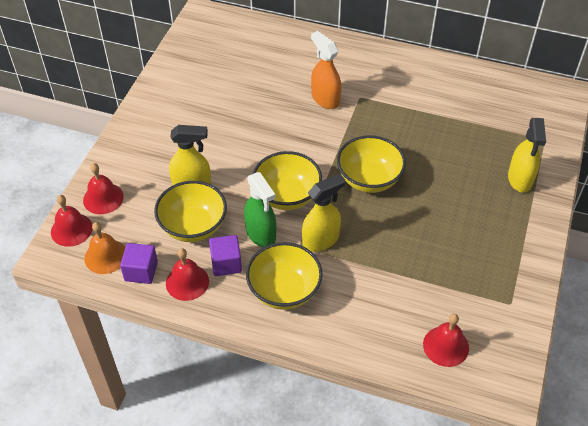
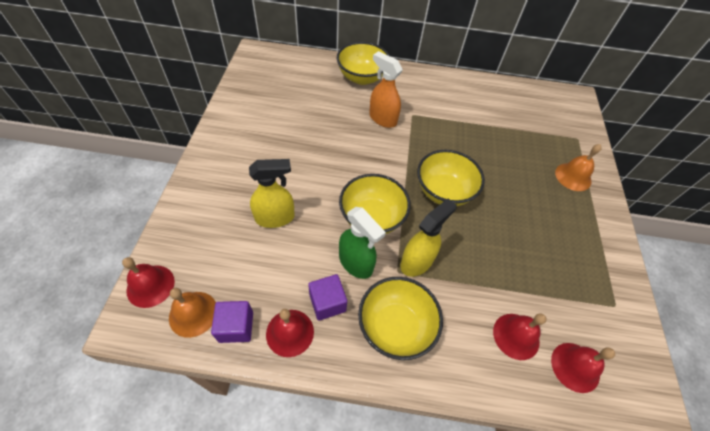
camera: 15 degrees left, 5 degrees up
red bell [83,163,124,214] -> red bell moved to [493,313,546,360]
yellow bowl [154,181,227,242] -> yellow bowl moved to [337,42,390,85]
yellow spray bottle [508,118,546,193] -> orange bell [555,144,602,191]

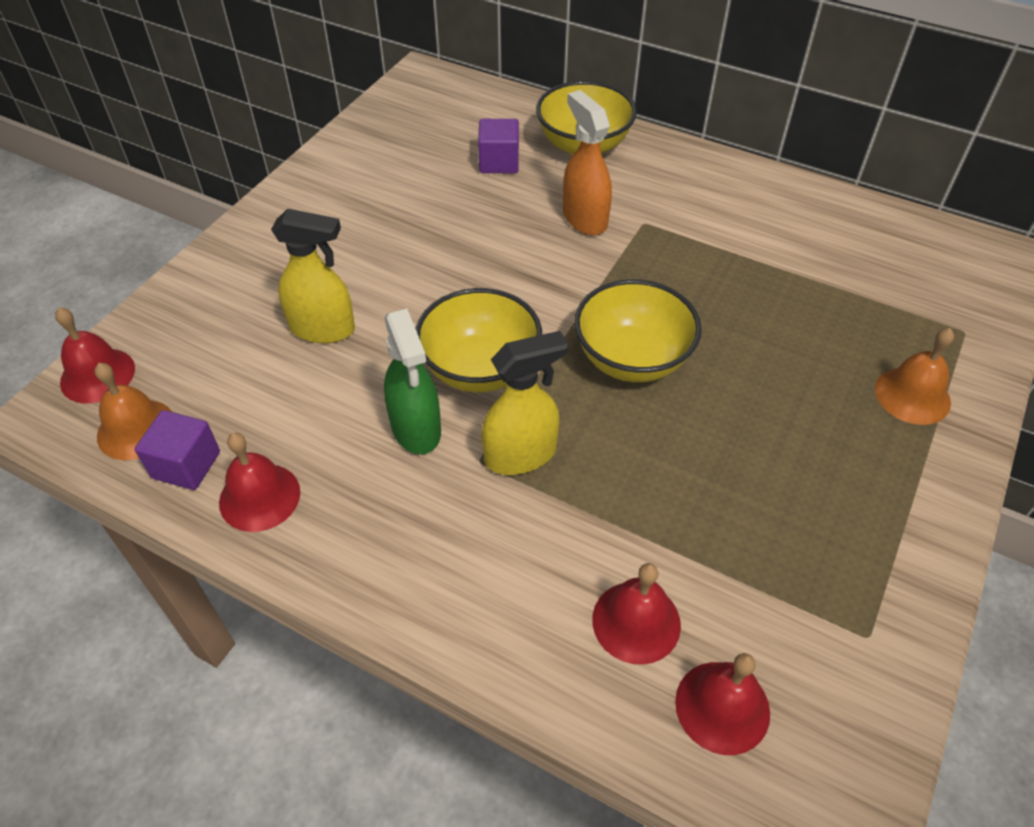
camera: 25 degrees right, 5 degrees down
purple cube [308,274,347,321] -> purple cube moved to [478,119,519,173]
yellow bowl [358,277,443,360] -> none

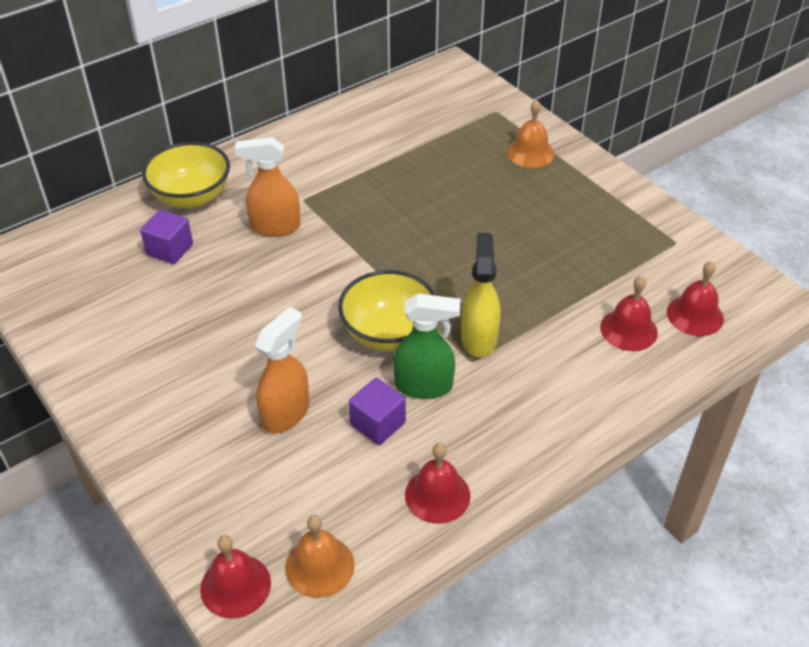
camera: 65 degrees left, 5 degrees down
purple cube [135,410,220,490] -> purple cube moved to [349,378,406,445]
yellow spray bottle [271,209,355,343] -> orange spray bottle [255,307,309,433]
yellow bowl [574,279,702,382] -> none

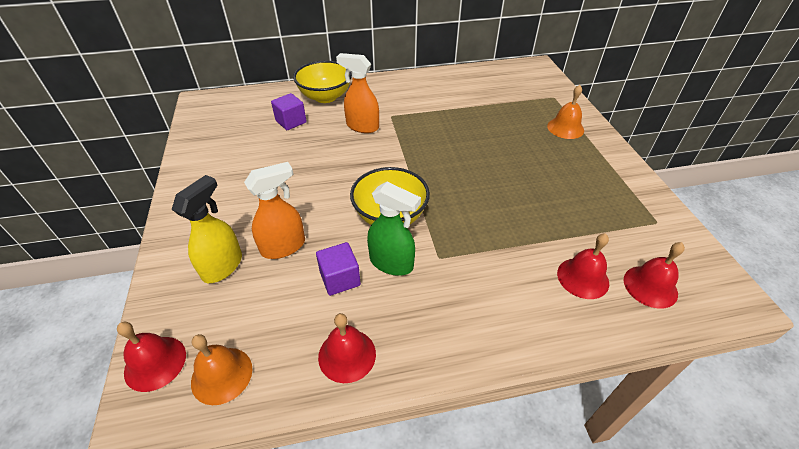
camera: 25 degrees right, 0 degrees up
yellow spray bottle [461,233,500,357] -> yellow spray bottle moved to [172,175,242,283]

